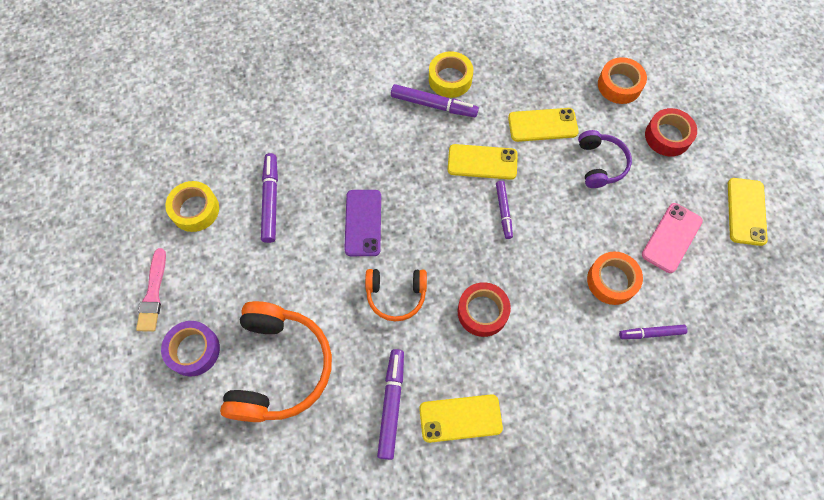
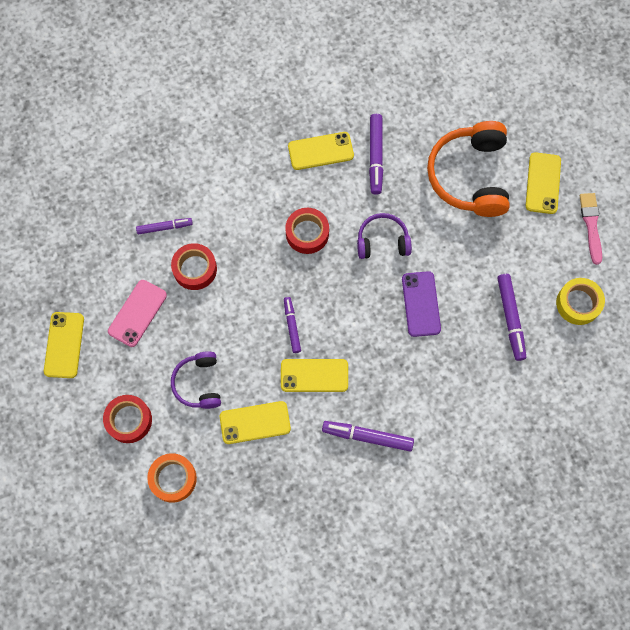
camera: 175 degrees right, 5 degrees up
purple tape [161,321,220,377] -> yellow phone [526,152,561,214]
orange headphones [365,269,427,322] -> purple headphones [357,213,412,259]
yellow tape [429,51,473,98] -> none
orange tape [587,252,643,305] -> red tape [171,243,217,290]

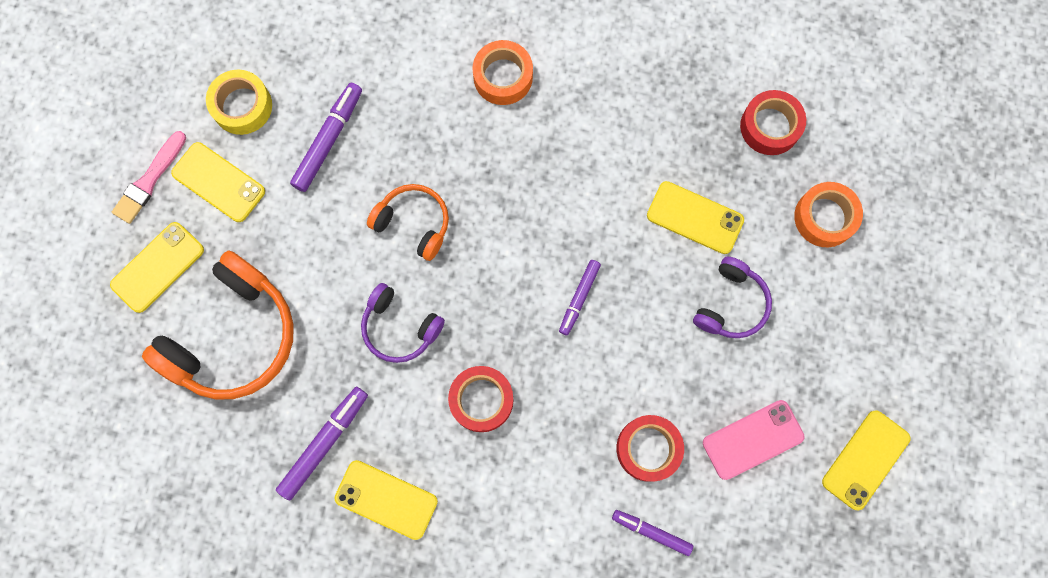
camera: 145 degrees left, 5 degrees up
red tape [103,395,152,443] -> red tape moved to [740,90,806,155]
yellow phone [281,359,348,392] -> yellow phone moved to [171,142,265,222]
purple marker [322,421,414,451] -> none
purple phone [402,271,441,337] -> orange headphones [367,184,449,261]
none -> orange tape [472,40,533,105]

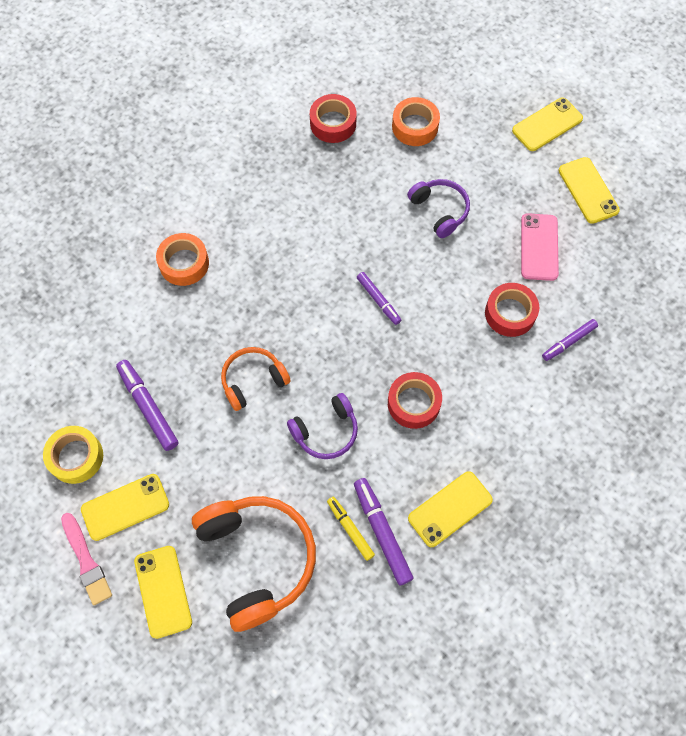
camera: 60 degrees left, 10 degrees down
yellow phone [647,181,744,254] -> yellow phone moved to [512,98,583,151]
none -> yellow marker [327,496,375,561]

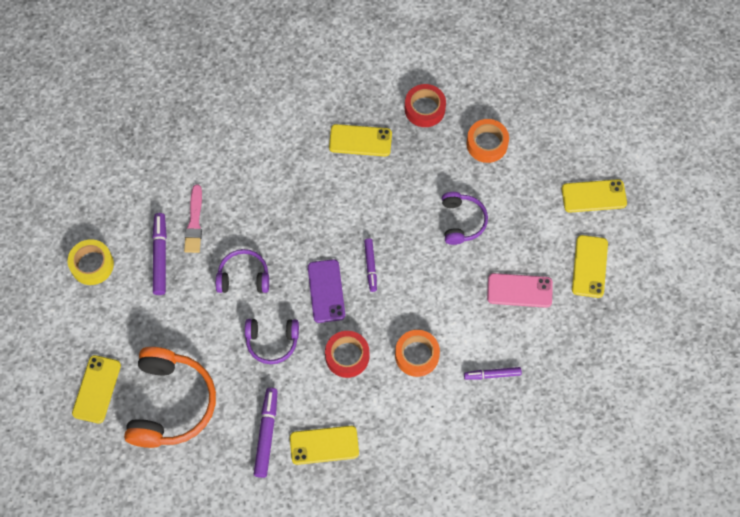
camera: 30 degrees right, 0 degrees up
pink brush [61,513,112,605] -> pink brush moved to [184,185,202,253]
yellow phone [81,474,169,541] -> yellow phone moved to [329,124,392,156]
orange tape [156,233,209,286] -> orange tape moved to [395,330,440,377]
orange headphones [221,347,291,411] -> purple headphones [216,249,269,293]
yellow marker [327,496,375,561] -> none
red tape [485,283,539,337] -> none
pink phone [521,213,559,281] -> pink phone turned 60 degrees clockwise [487,273,553,308]
none -> purple phone [308,259,345,323]

